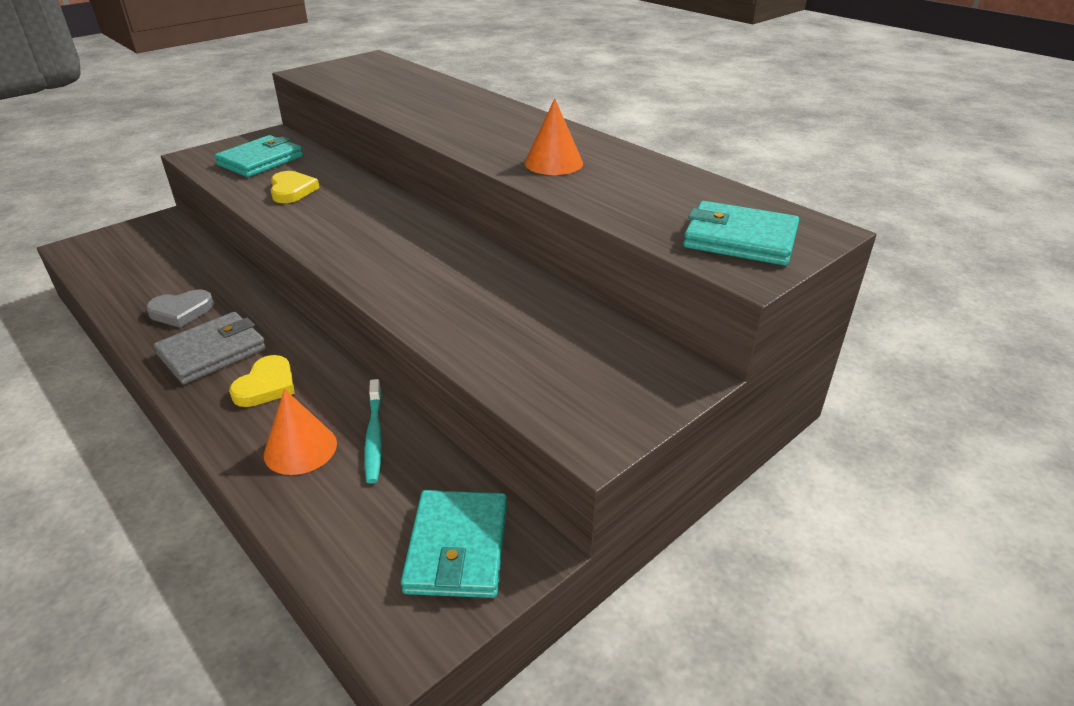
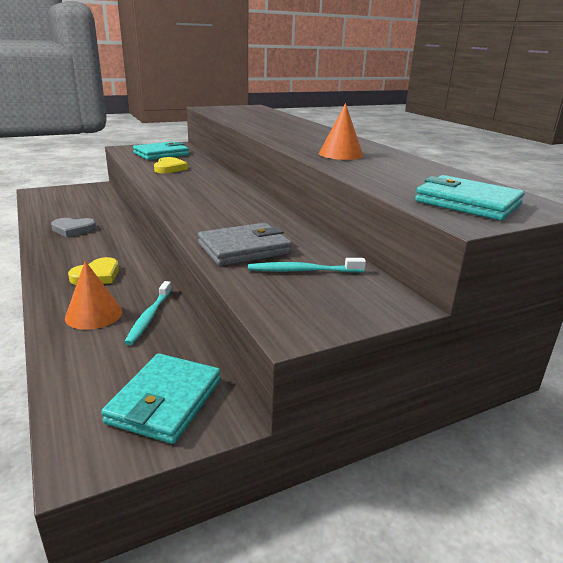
camera: 15 degrees right, 10 degrees down
grey wallet [154,312,266,384] -> grey wallet moved to [198,223,292,266]
none -> turquoise toothbrush [248,258,366,273]

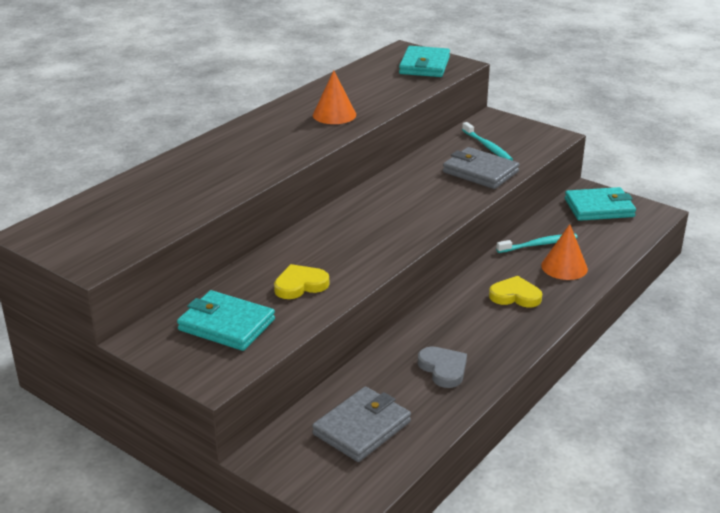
camera: 115 degrees left, 5 degrees up
none -> grey wallet [312,387,411,462]

